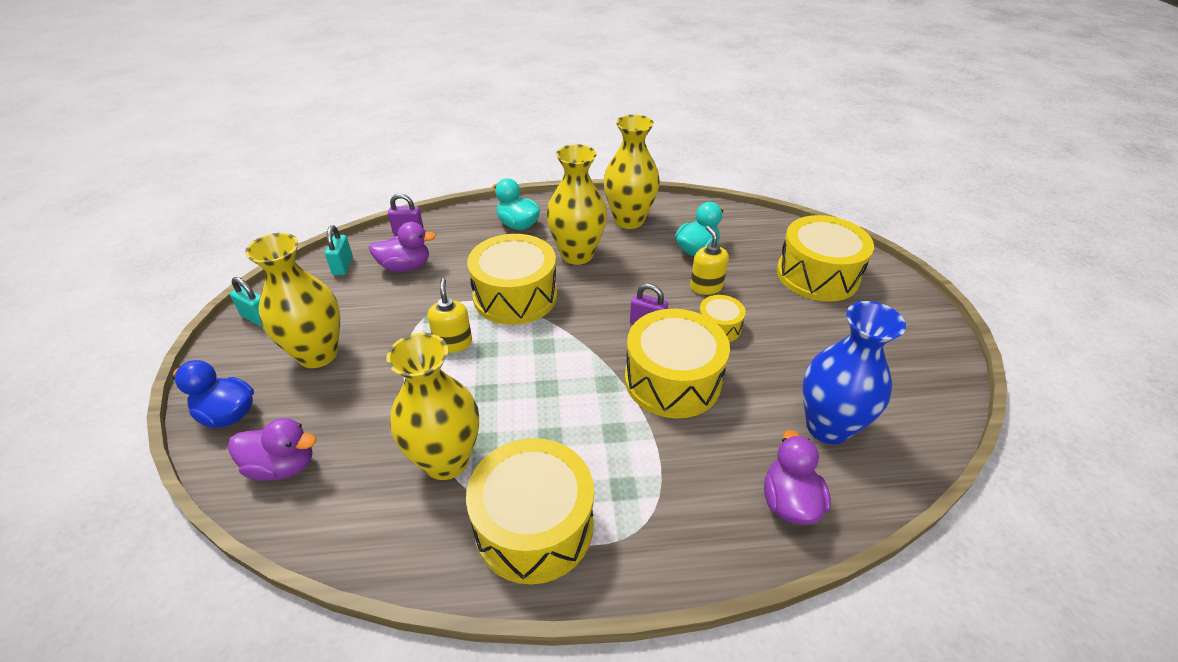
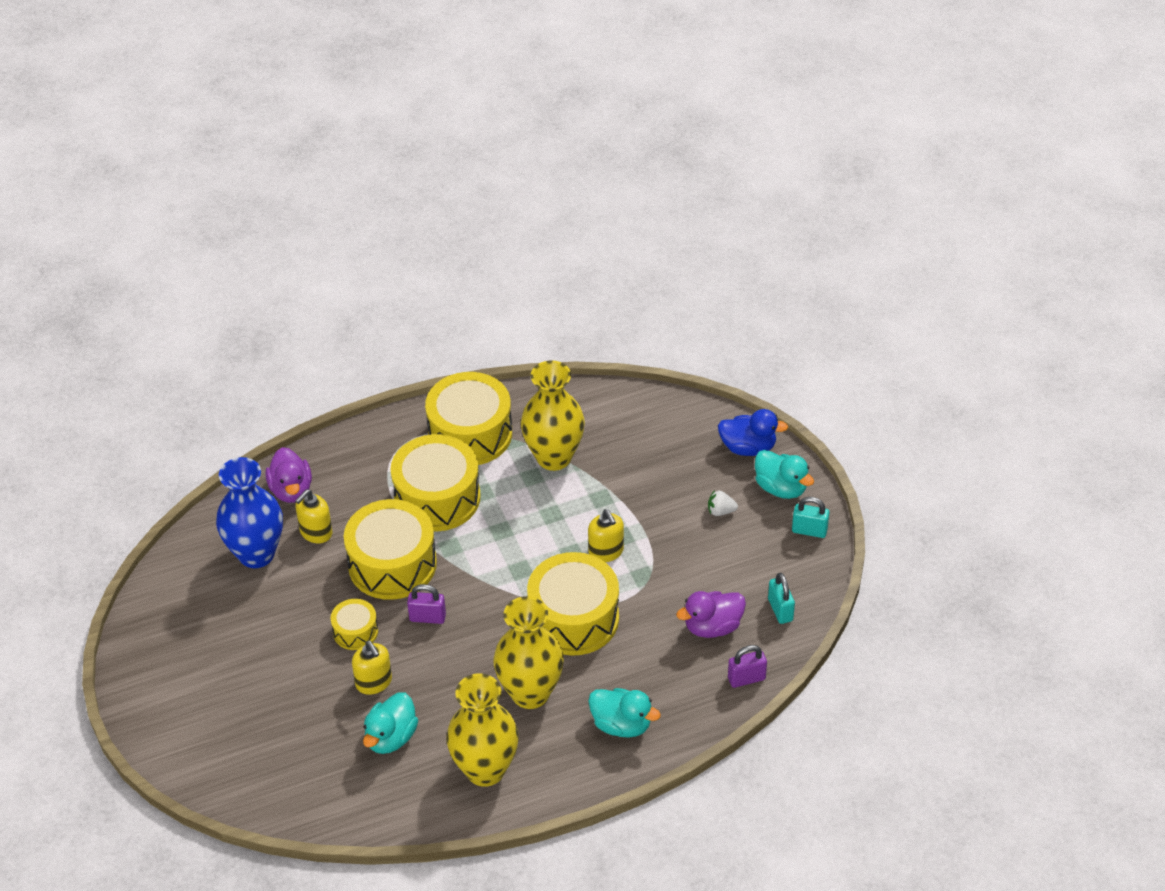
camera: 165 degrees right, 5 degrees up
purple duck [228,418,316,481] -> none
yellow vase [245,233,340,368] -> white strawberry [708,490,738,516]
yellow drum [777,215,874,302] -> yellow drum moved to [390,434,481,531]
none -> yellow soap dispenser [295,489,333,543]
none -> turquoise duck [755,450,814,499]

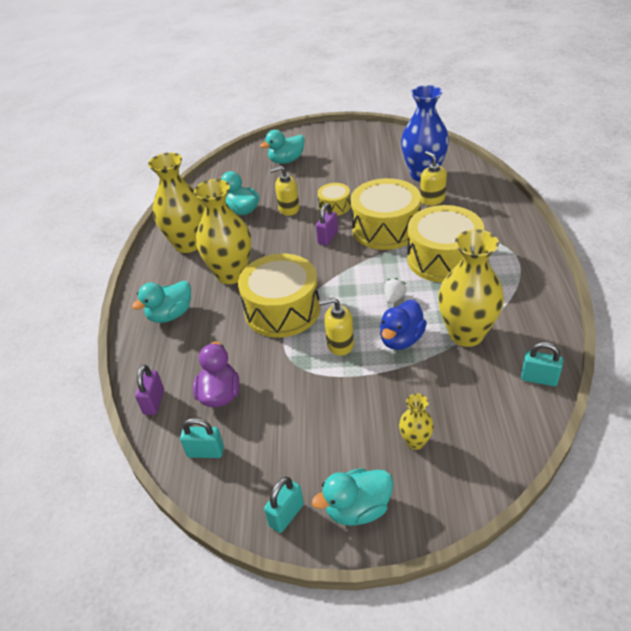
camera: 115 degrees right, 5 degrees down
purple duck [265,447,312,503] -> none
yellow drum [425,372,512,465] -> none
white strawberry [708,490,738,516] -> white strawberry moved to [384,278,407,304]
blue duck [718,409,788,456] -> blue duck moved to [380,300,427,350]
none -> turquoise duck [260,130,305,164]
none -> yellow vase [399,394,434,450]
none -> turquoise padlock [521,342,563,386]

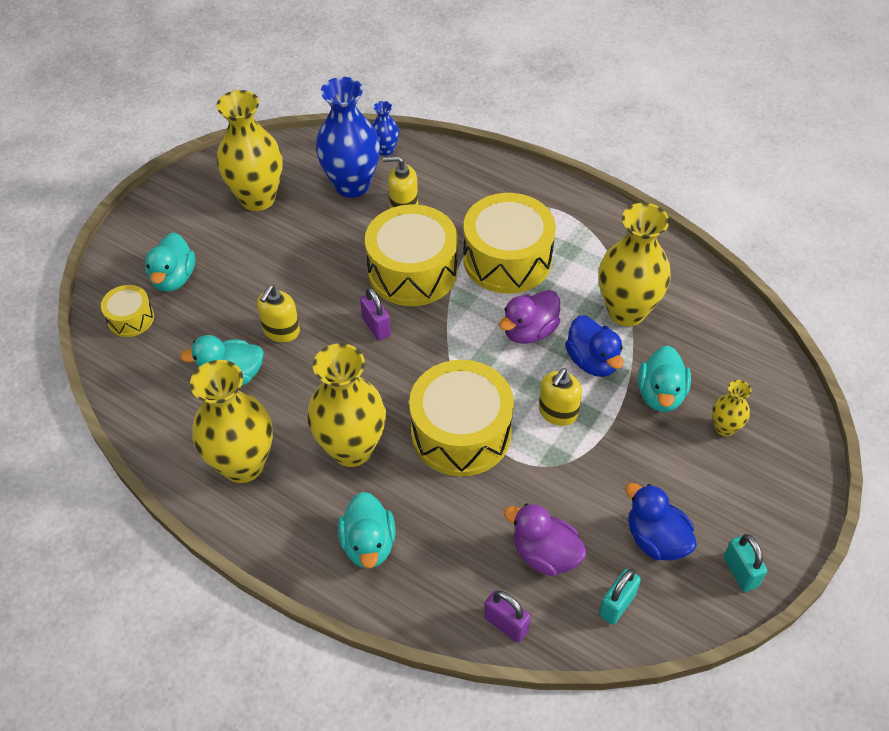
camera: 60 degrees left, 10 degrees up
turquoise duck [312,468,393,526] -> turquoise duck moved to [638,345,691,412]
yellow drum [318,183,351,216] -> yellow drum moved to [101,285,154,337]
white strawberry [384,278,407,304] -> purple duck [499,290,560,344]
turquoise padlock [521,342,563,386] -> none
none -> yellow vase [216,90,283,211]
none -> blue vase [372,101,399,156]
none -> blue duck [625,483,697,560]

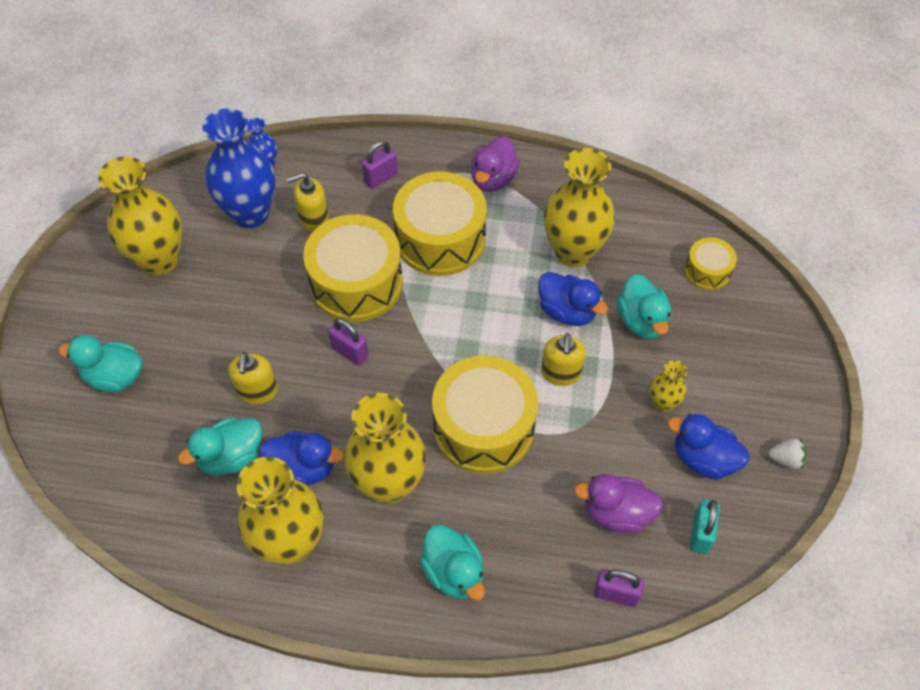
camera: 25 degrees left, 5 degrees up
yellow drum [101,285,154,337] -> yellow drum moved to [685,237,737,290]
turquoise duck [145,232,195,292] -> turquoise duck turned 120 degrees clockwise [58,335,143,392]
purple duck [499,290,560,344] -> purple duck moved to [471,136,520,192]
yellow vase [712,380,751,436] -> yellow vase moved to [650,360,687,412]
turquoise padlock [724,534,767,592] -> white strawberry [768,438,807,469]
none -> blue duck [260,431,344,485]
none -> purple padlock [362,140,398,189]

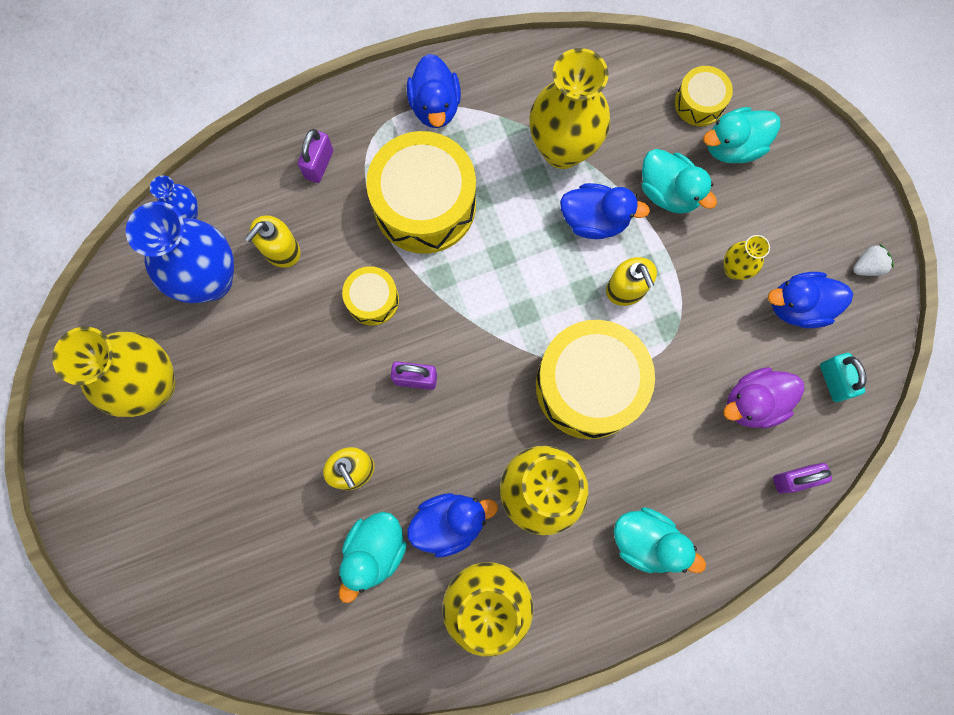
camera: 30 degrees left, 20 degrees up
turquoise duck [58,335,143,392] -> turquoise duck moved to [703,107,781,163]
yellow drum [303,214,403,322] -> yellow drum [342,266,399,326], size x0.50
purple duck [471,136,520,192] -> blue duck [407,54,461,128]

